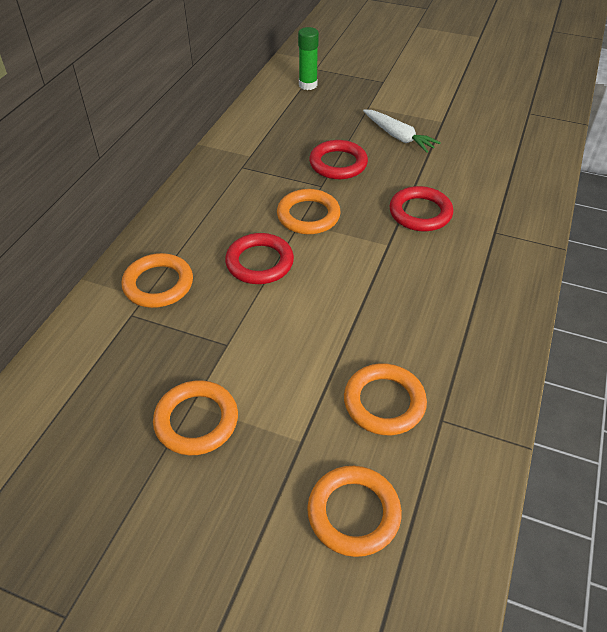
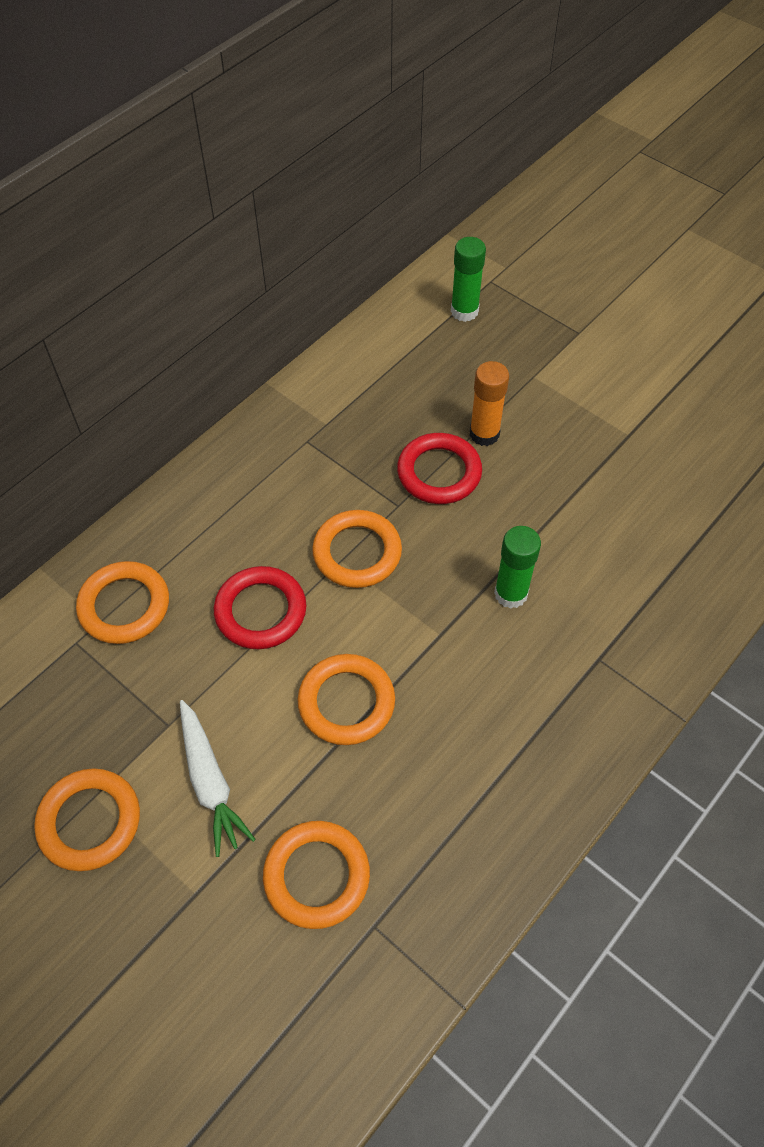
camera: 20 degrees right, 10 degrees up
orange ring [307,466,402,557] -> orange ring moved to [297,654,395,745]
white carrot [363,109,441,153] -> white carrot moved to [180,700,256,857]
red ring [389,186,453,231] -> green glue stick [494,526,541,609]
none -> orange glue stick [470,361,509,446]

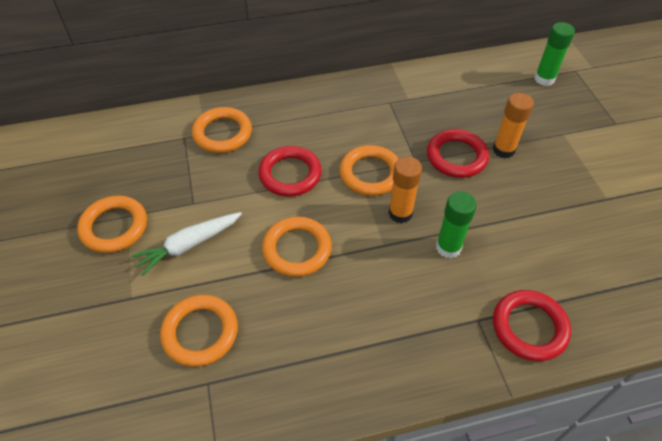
camera: 35 degrees right, 5 degrees down
white carrot [180,700,256,857] -> white carrot turned 45 degrees clockwise [131,212,242,276]
none -> orange glue stick [388,156,422,223]
none -> red ring [493,290,571,361]

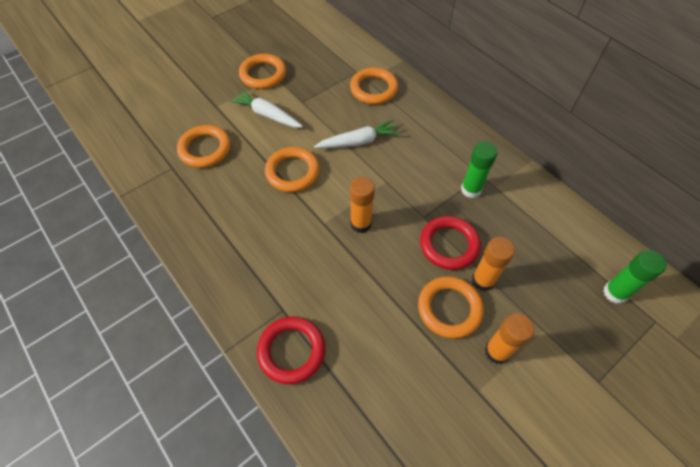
camera: 65 degrees right, 5 degrees up
red ring [258,146,322,197] -> white carrot [314,120,401,148]
orange ring [339,145,399,196] -> orange ring moved to [418,276,484,338]
green glue stick [436,191,477,258] -> green glue stick moved to [461,141,498,198]
none -> orange glue stick [485,313,534,364]

